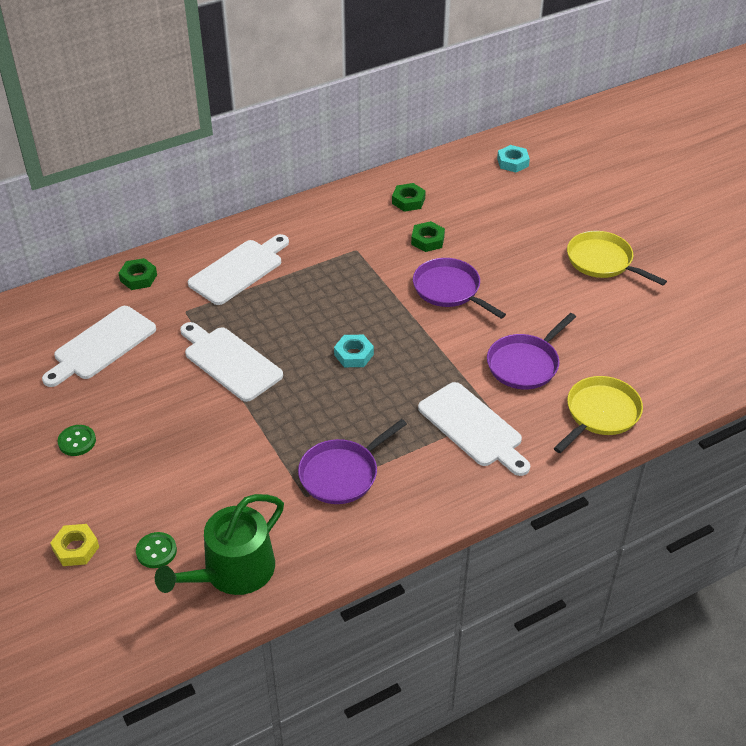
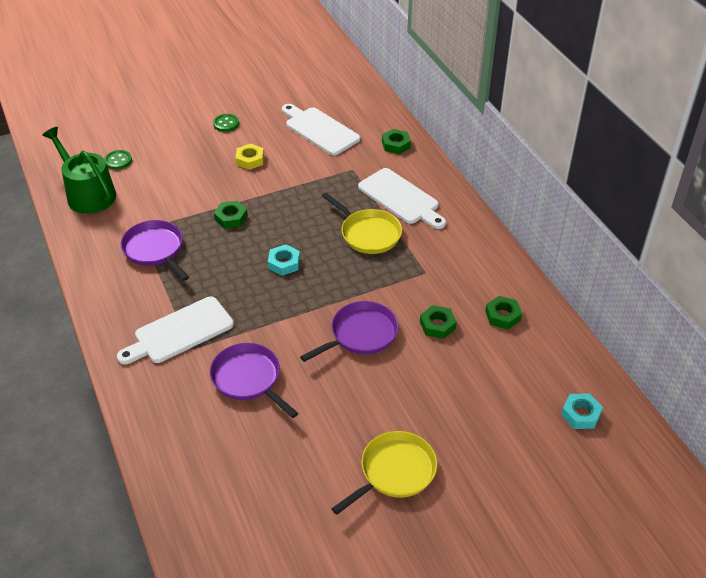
camera: 95 degrees right, 0 degrees up
yellow nut [50,524,99,566] -> yellow nut moved to [236,143,264,170]
white cutting board [180,322,283,402] -> none
yellow pan [554,376,643,453] -> yellow pan moved to [322,193,402,254]
none -> green nut [214,201,248,229]

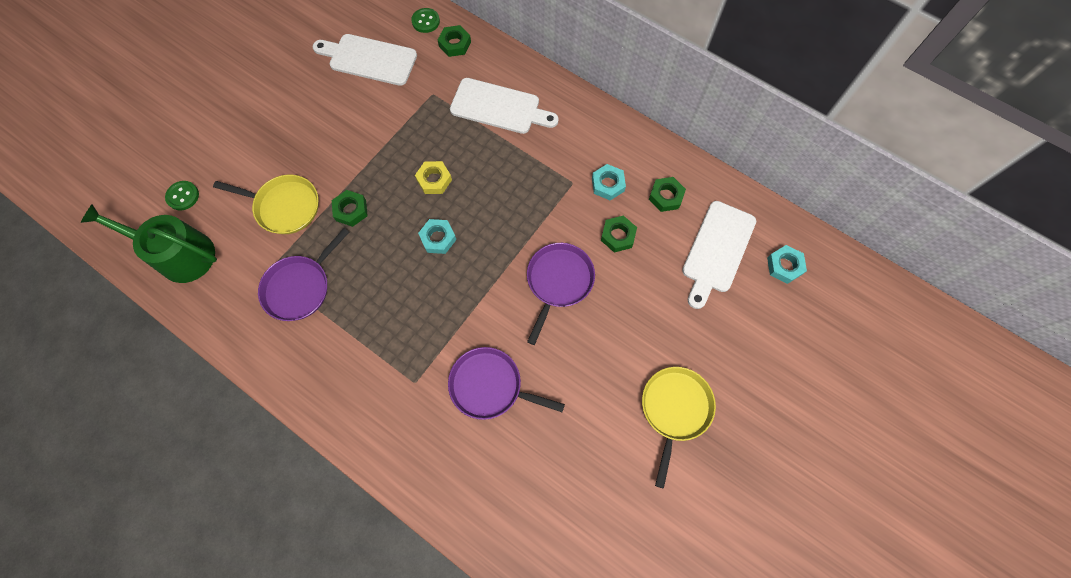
camera: 30 degrees left, 25 degrees up
white cutting board [117,296,234,364] -> white cutting board moved to [682,201,756,309]
purple pan [121,220,189,281] -> purple pan turned 75 degrees counterclockwise [258,228,349,321]
green button [213,114,239,132] -> green button moved to [411,8,440,33]
yellow nut [236,143,264,170] -> yellow nut moved to [415,161,452,194]
yellow pan [322,193,402,254] -> yellow pan moved to [213,175,319,234]
none -> turquoise nut [592,164,626,200]

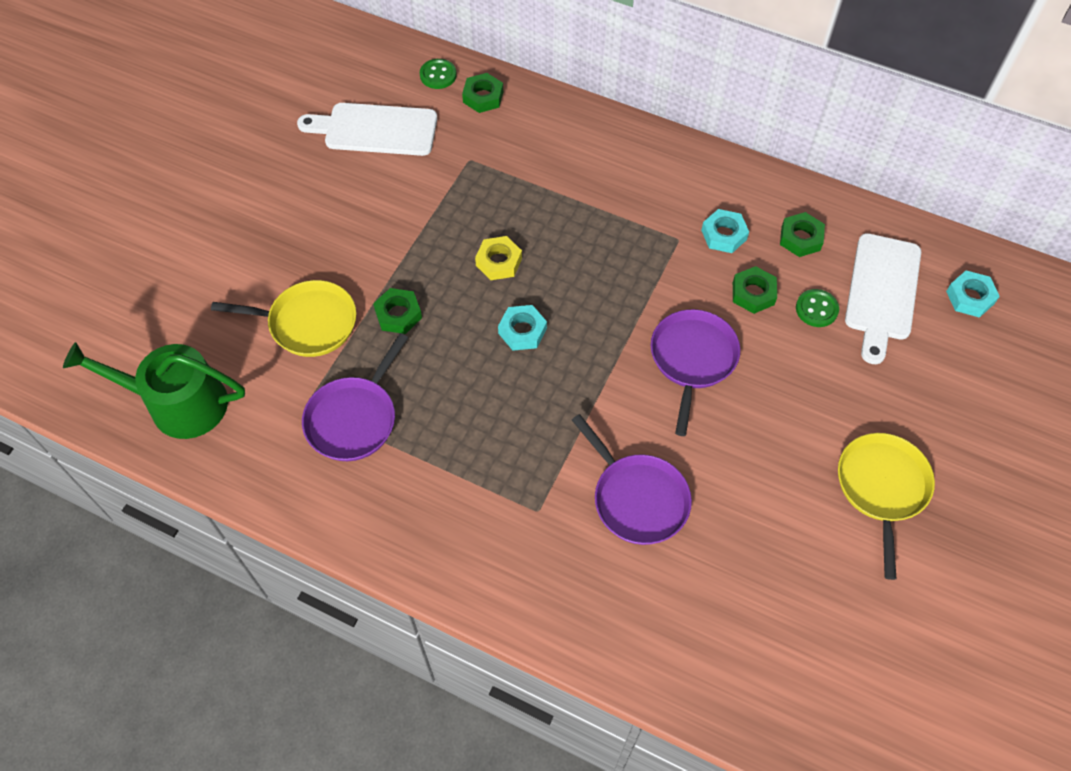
camera: 10 degrees left, 10 degrees down
green button [165,181,199,210] -> green button moved to [796,289,839,327]
purple pan [448,347,565,420] -> purple pan turned 135 degrees counterclockwise [572,414,692,545]
white cutting board [450,78,559,134] -> none

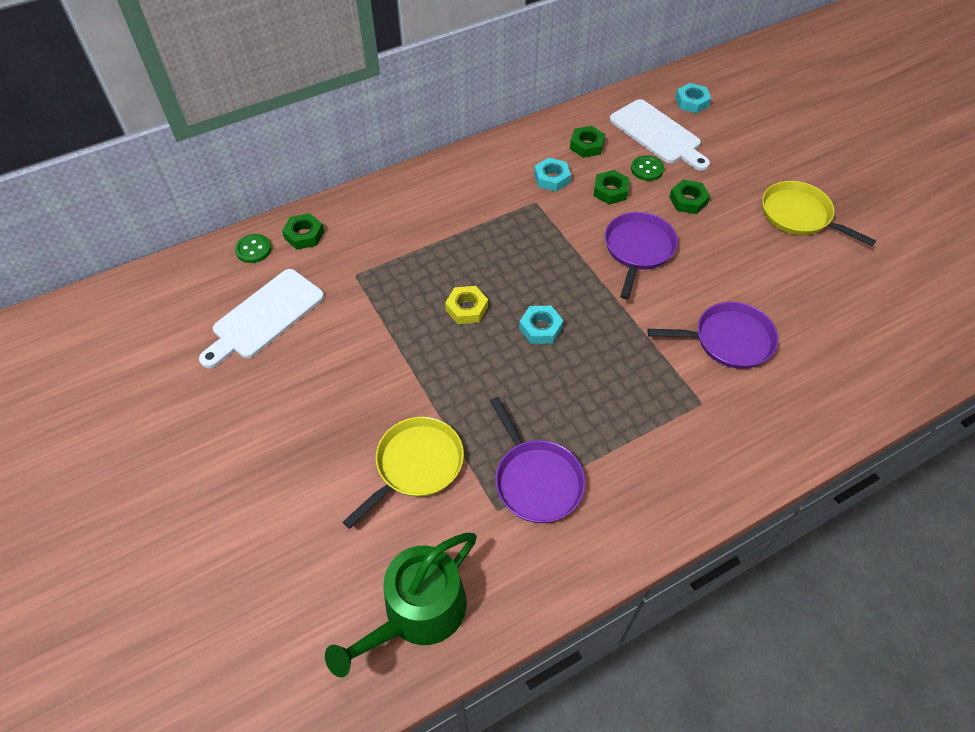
camera: 55 degrees left, 5 degrees down
green nut [373,288,422,334] -> green nut moved to [669,180,710,214]
purple pan [651,309,740,436] -> purple pan turned 60 degrees clockwise [605,212,678,300]

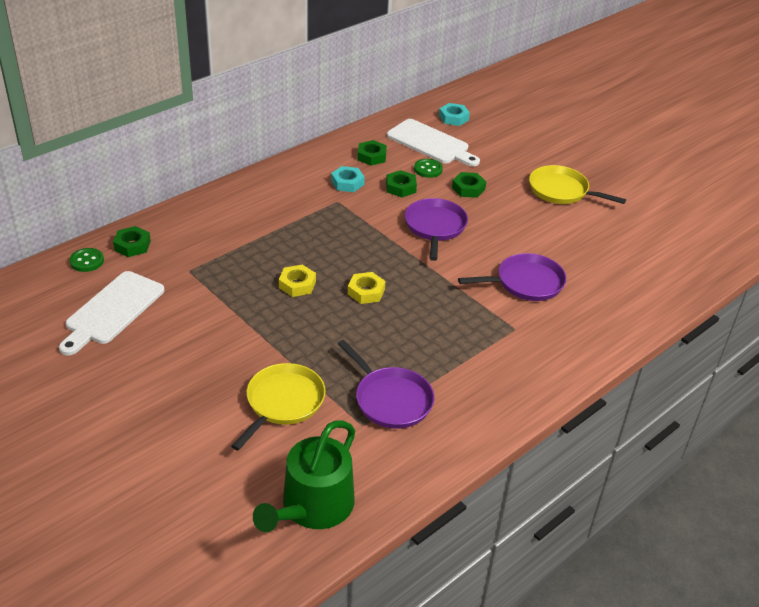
camera: 15 degrees left, 15 degrees down
turquoise nut [519,306,563,344] -> yellow nut [348,272,385,304]

